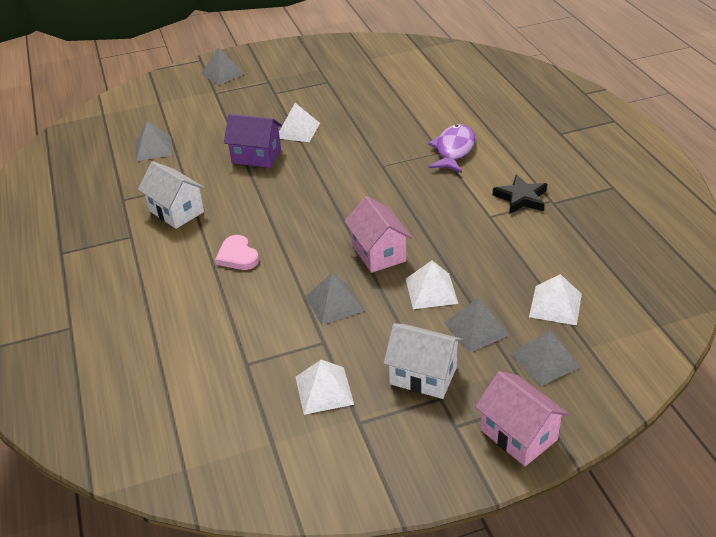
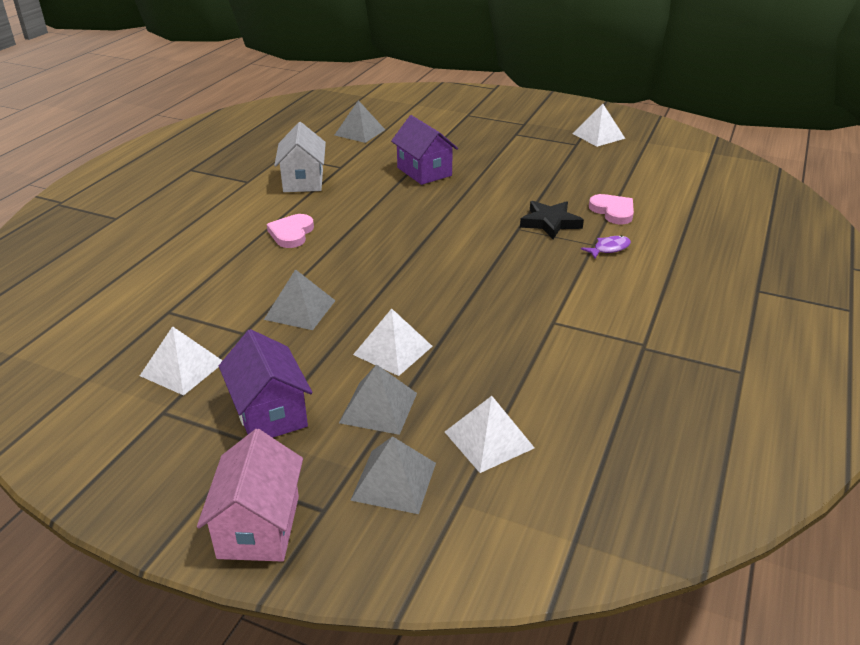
camera: 40 degrees right, 5 degrees down
grey pyramid [201,47,245,85] -> none
white pyramid [279,103,320,142] -> white pyramid moved to [572,104,625,147]
pink house [345,196,412,273] -> none
white house [383,323,463,399] -> purple house [219,329,312,438]
purple fish [428,124,475,173] -> purple fish [581,235,631,259], size x0.52
black star [493,175,547,214] -> black star moved to [520,201,584,239]
none -> pink heart [589,194,634,224]

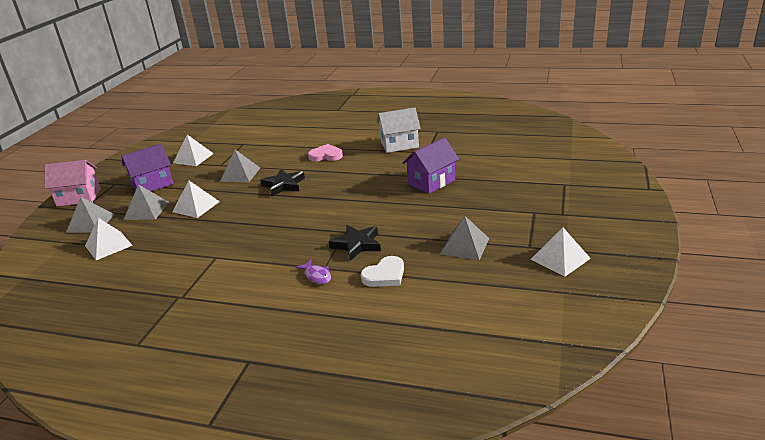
camera: 85 degrees right, 5 degrees down
grey pyramid [335,100,385,143] -> grey pyramid moved to [441,216,489,260]
pink heart [589,194,634,224] -> white heart [361,256,404,287]
none -> black star [260,169,305,196]

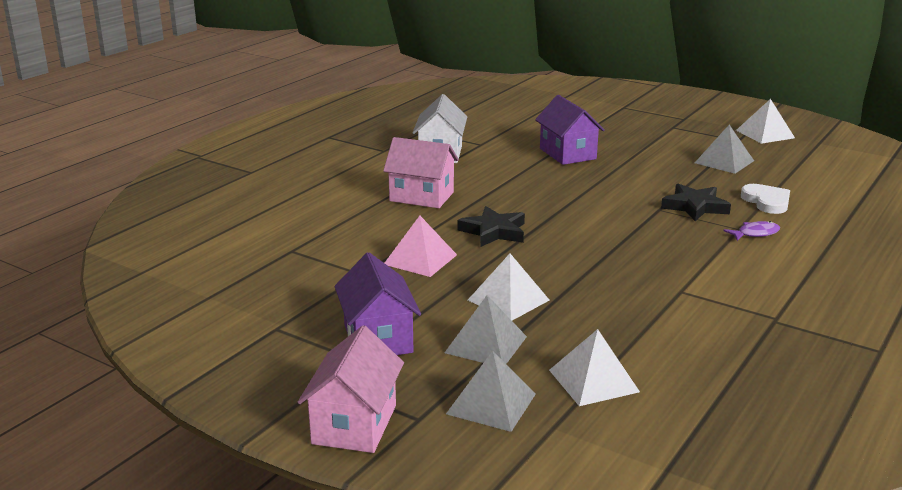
camera: 75 degrees left, 5 degrees down
white pyramid [173,135,214,166] -> none
grey pyramid [220,150,260,182] -> pink pyramid [385,216,457,277]
pink heart [308,144,343,161] -> pink house [383,137,459,208]

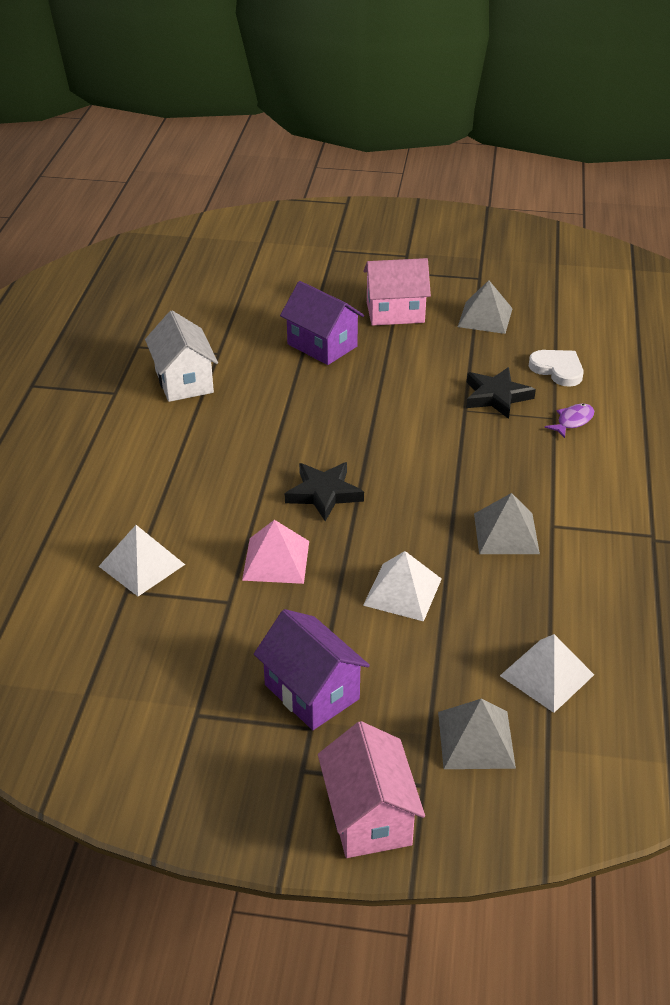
camera: 25 degrees left, 15 degrees up
pink house [383,137,459,208] -> pink house moved to [363,258,431,326]
grey pyramid [444,295,527,364] -> grey pyramid moved to [474,493,540,554]
white pyramid [736,99,795,144] -> white pyramid moved to [99,525,185,596]

